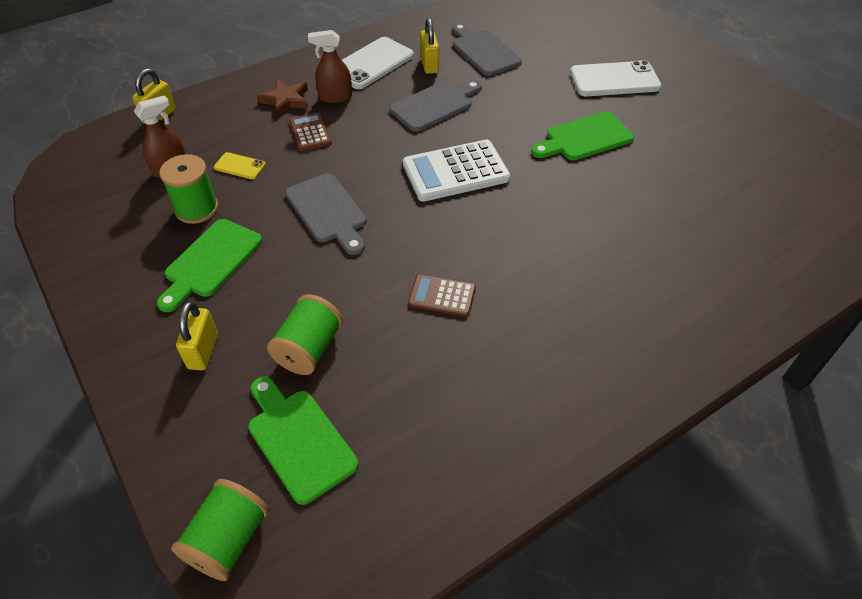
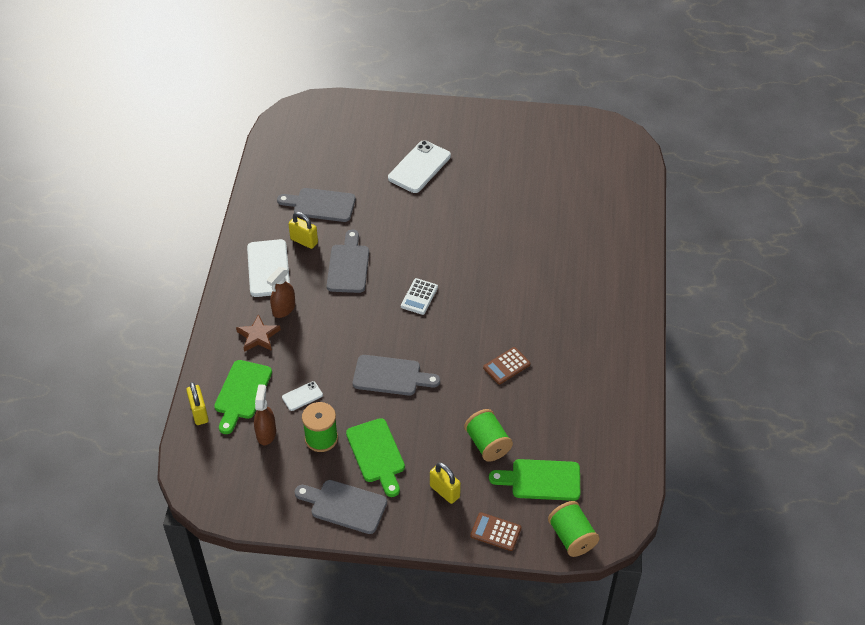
camera: 50 degrees left, 0 degrees up
yellow phone [214,152,266,179] -> white phone [282,381,323,411]
brown calculator [289,113,332,151] -> brown calculator moved to [470,513,522,551]
white calculator [403,140,510,202] -> white calculator [401,278,438,315], size x0.56
green cutting board [531,111,634,160] -> green cutting board moved to [214,360,272,434]
none -> grey cutting board [295,480,387,534]

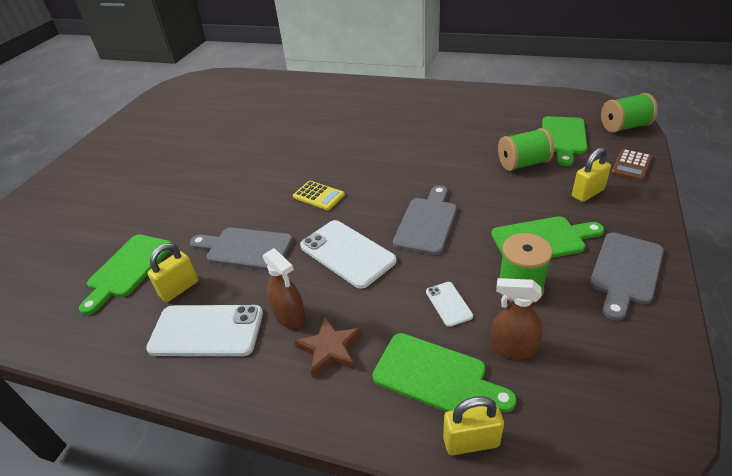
camera: 75 degrees left, 10 degrees down
grey cutting board [277,188,356,222] -> green cutting board [79,234,172,315]
white phone [388,140,451,193] -> white phone moved to [300,220,397,289]
white calculator [401,278,438,315] -> yellow calculator [293,181,345,210]
brown calculator [483,347,531,384] -> none

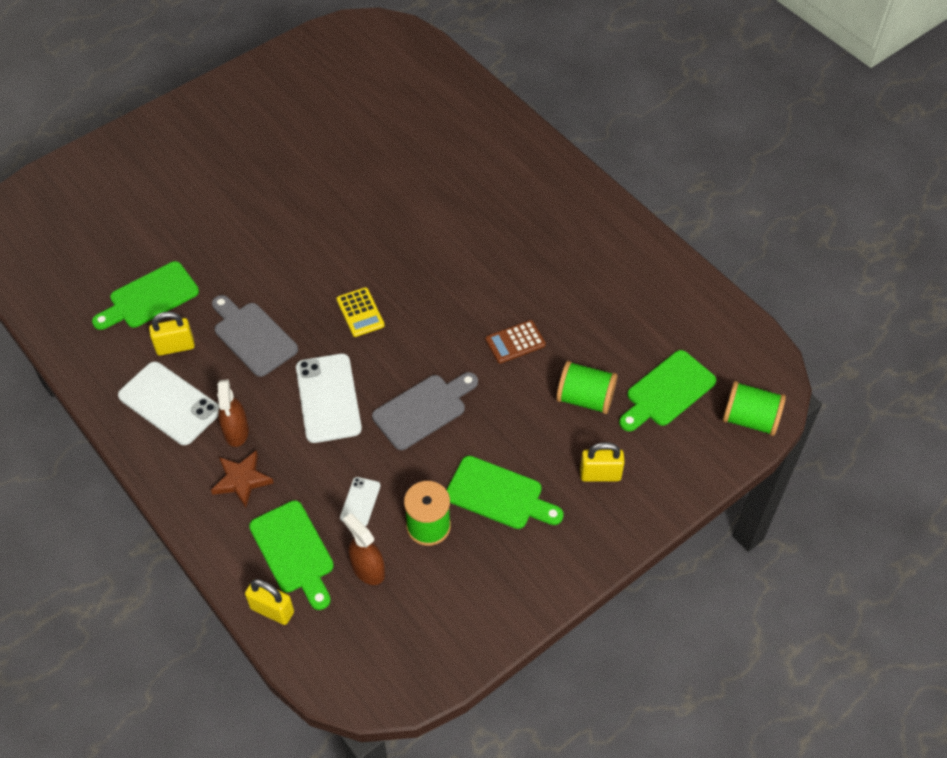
camera: 30 degrees right, 15 degrees up
grey cutting board [590,233,664,321] -> none
brown calculator [611,149,652,181] -> brown calculator moved to [485,320,546,363]

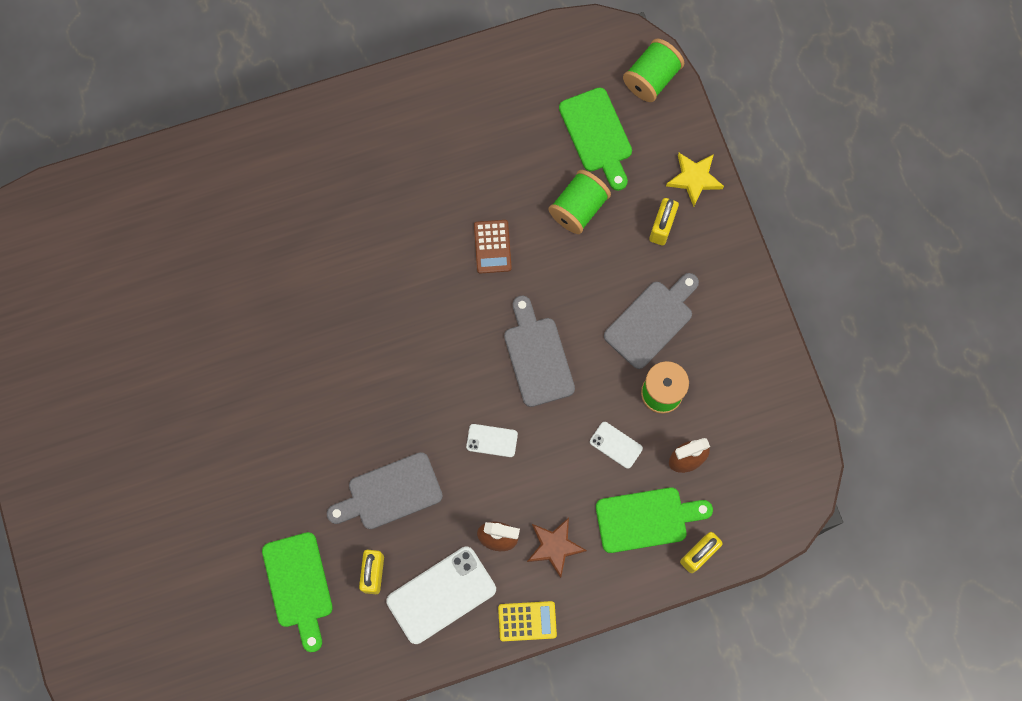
camera: 70 degrees left, 20 degrees up
white phone [296,354,362,443] -> white phone [466,424,518,457], size x0.50
yellow calculator [336,287,385,337] -> yellow calculator moved to [498,601,557,641]
green cutting board [447,456,564,529] -> grey cutting board [604,273,699,369]
none -> yellow star [666,153,724,207]

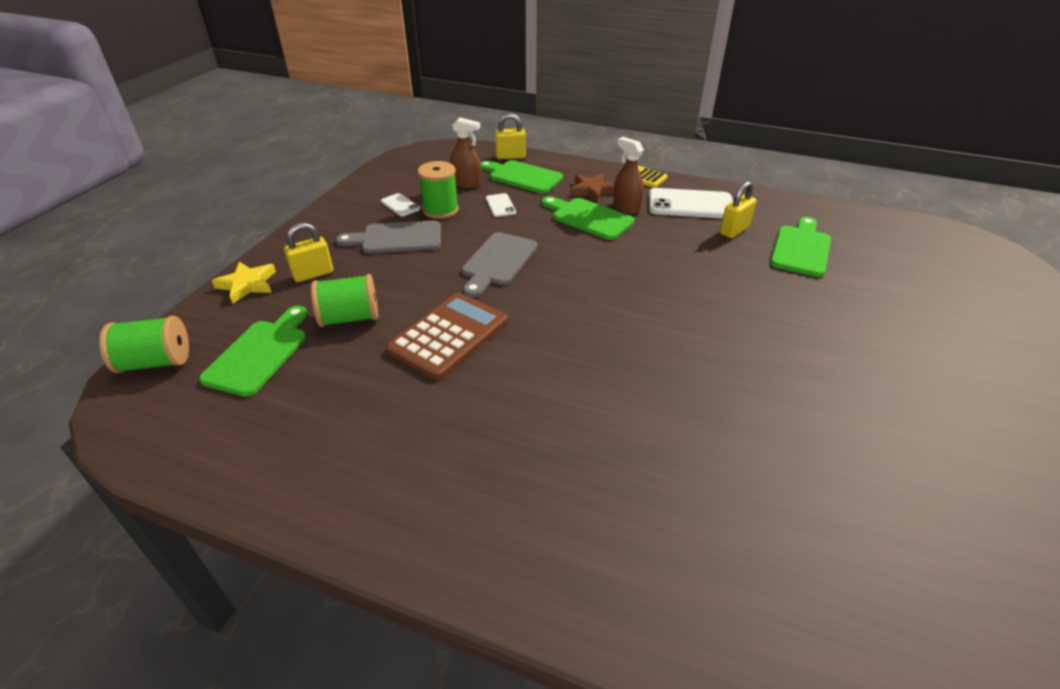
camera: 140 degrees left, 35 degrees down
grey cutting board [327,452,443,529] -> none
white phone [466,424,518,457] -> white phone moved to [381,193,420,217]
brown calculator [474,220,512,274] -> brown calculator [386,293,508,380], size x1.80
none -> green cutting board [542,196,635,240]

